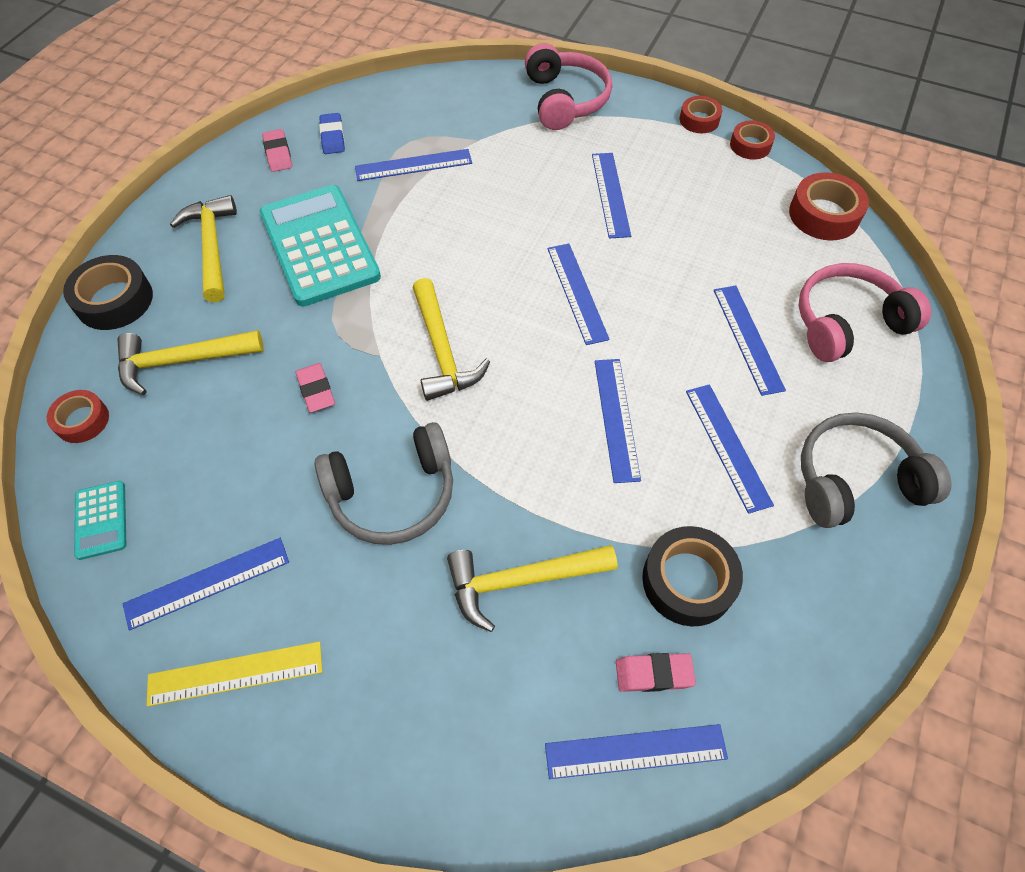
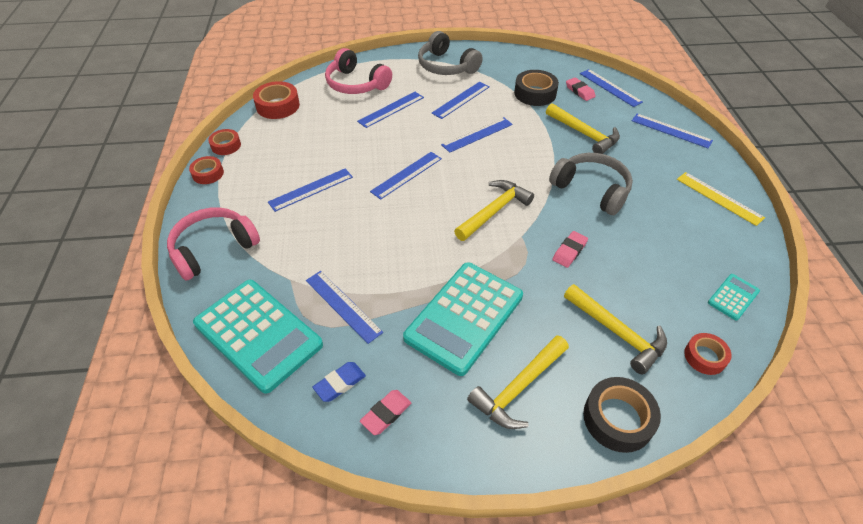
camera: 120 degrees left, 10 degrees down
blue ruler [123,538,289,630] -> blue ruler moved to [632,114,713,148]
none -> turquoise calculator [193,280,323,394]

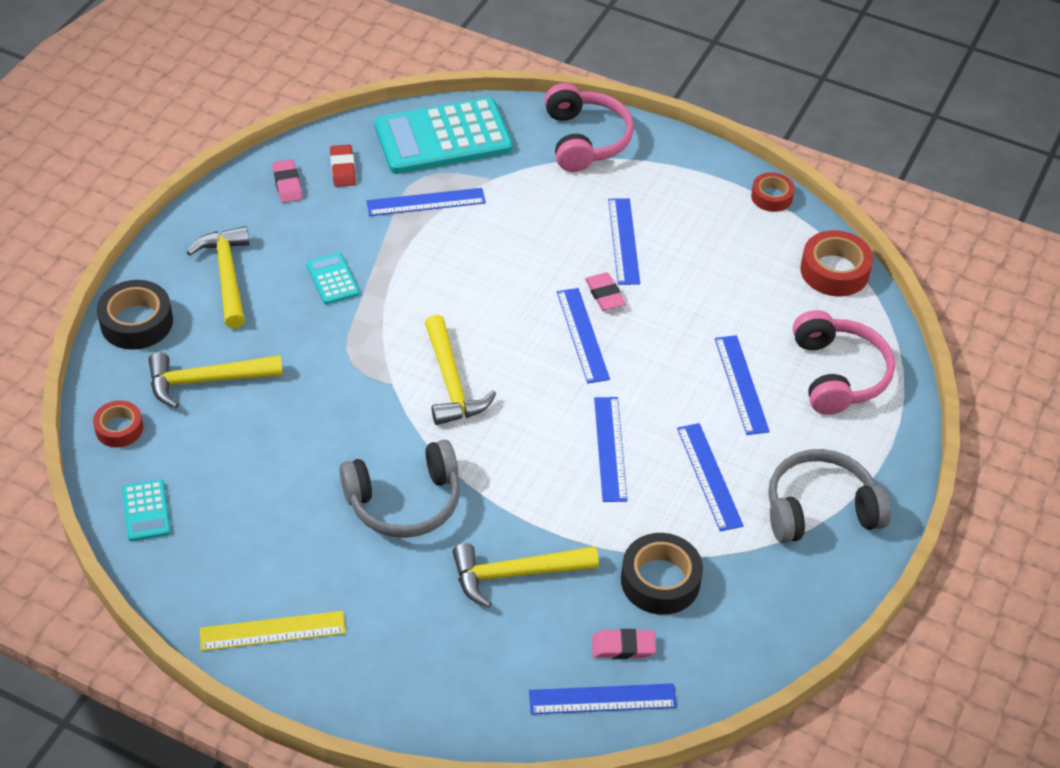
camera: 120 degrees right, 0 degrees up
red tape [189,156,224,184] -> none
blue eraser [312,362,366,402] -> red eraser [330,145,356,187]
pink headphones [325,48,392,94] -> pink headphones turned 105 degrees clockwise [793,310,895,415]
turquoise calculator [403,262,523,376] -> turquoise calculator [306,252,360,304], size x0.45
pink eraser [552,231,588,268] -> pink eraser moved to [585,272,626,311]
blue ruler [632,114,713,148] -> none

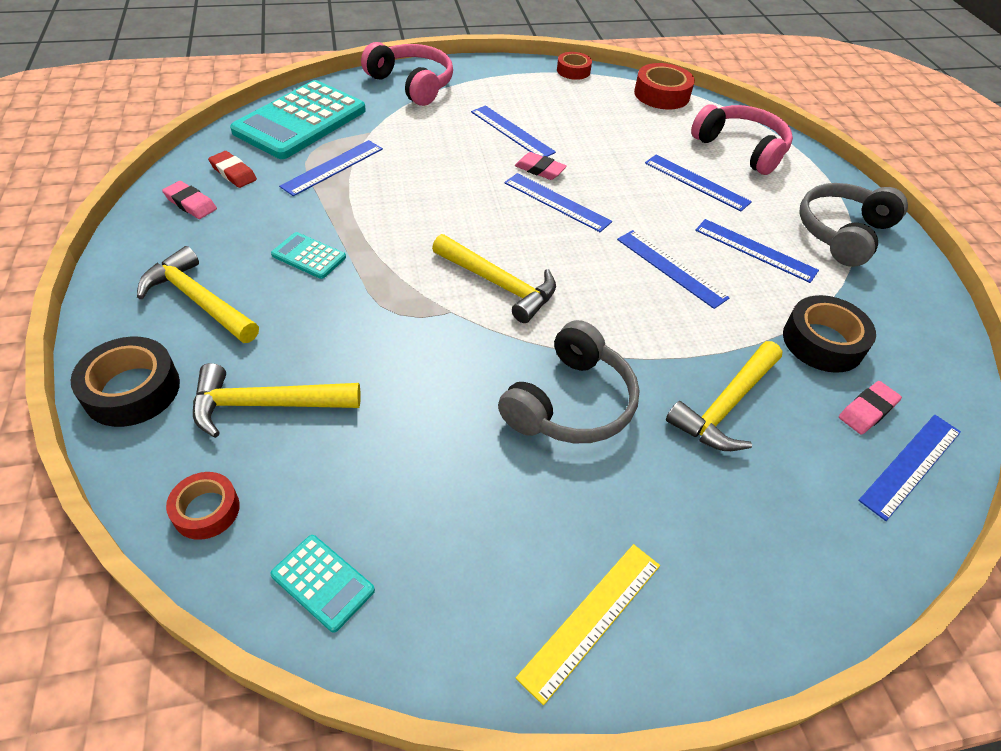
camera: 40 degrees left, 0 degrees up
yellow hammer [149,352,283,408] -> yellow hammer turned 45 degrees clockwise [193,363,361,438]

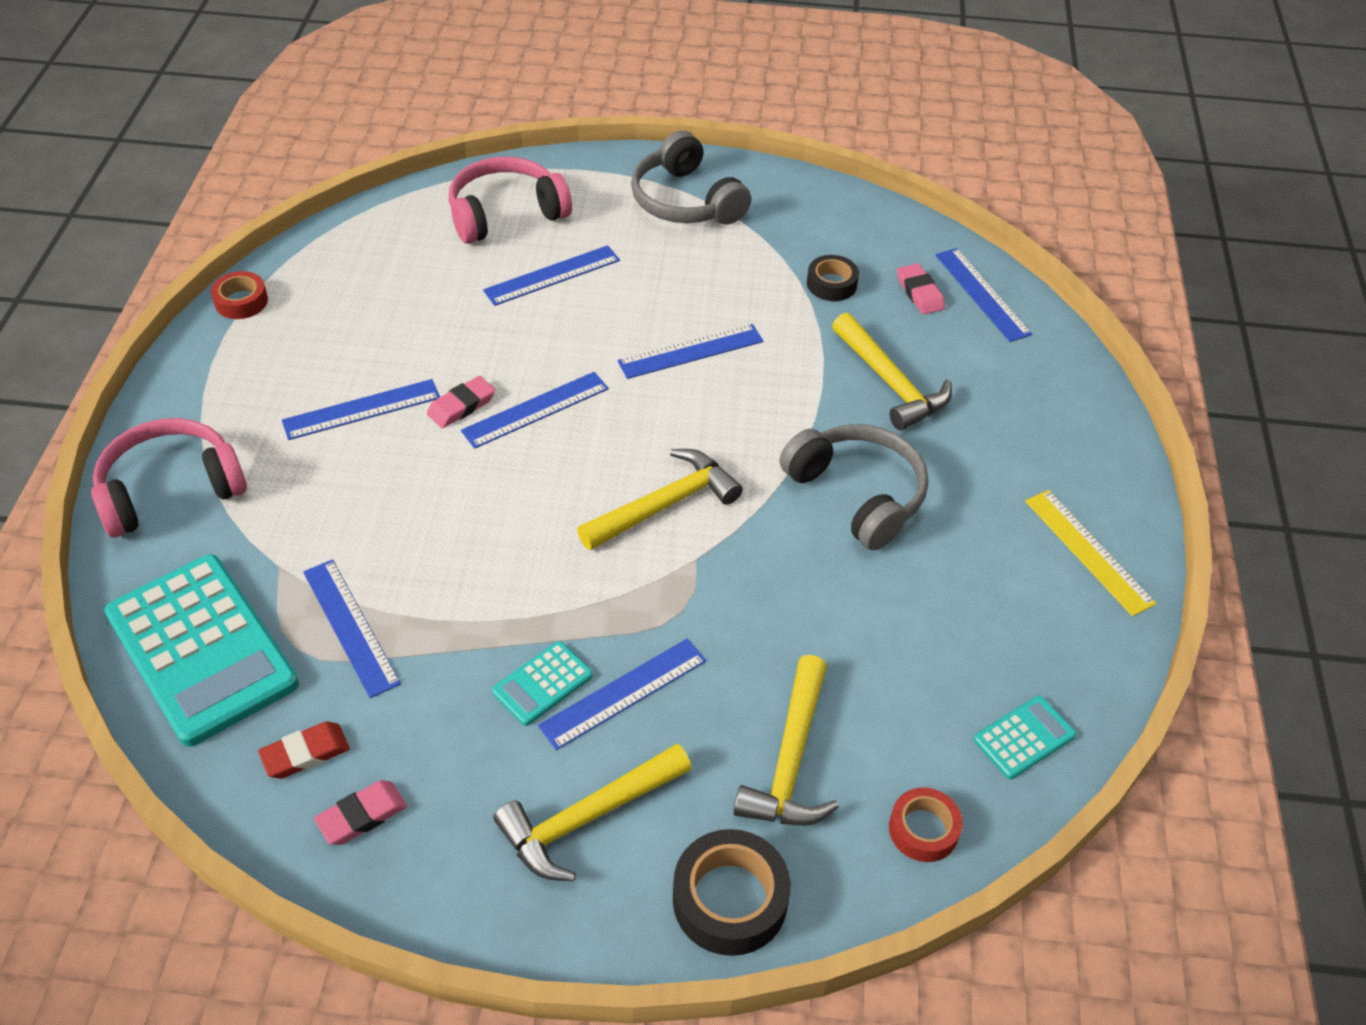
camera: 70 degrees left, 0 degrees up
red tape [634,63,695,109] -> none
blue ruler [695,219,819,283] -> blue ruler moved to [538,638,706,750]
black tape [783,295,876,373] -> black tape [807,255,859,301], size x0.63

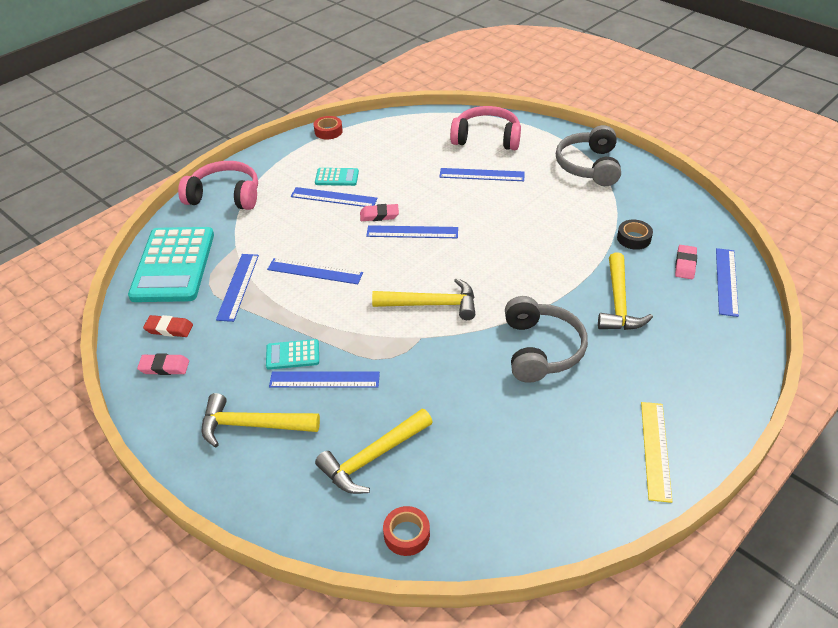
camera: 40 degrees right, 5 degrees down
blue ruler [617,324,764,379] -> blue ruler moved to [267,258,363,284]
black tape [673,829,791,956] -> none
turquoise calculator [974,696,1076,779] -> turquoise calculator moved to [315,168,359,186]

